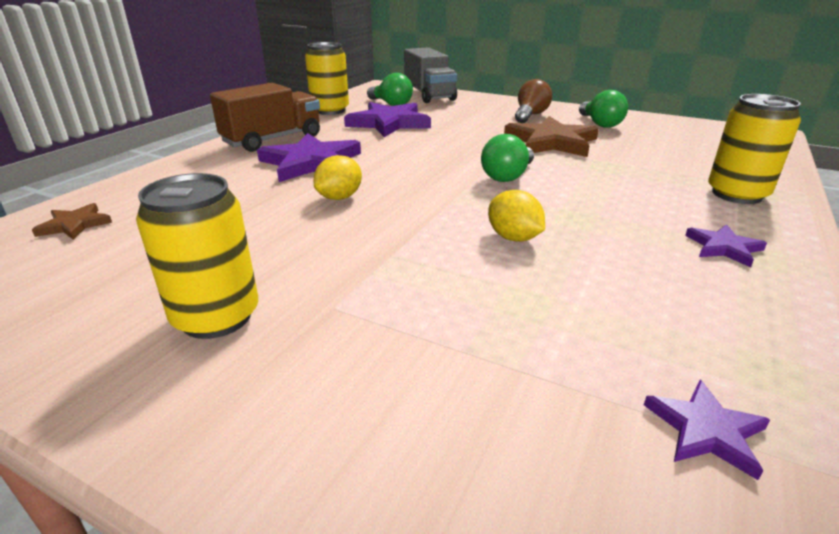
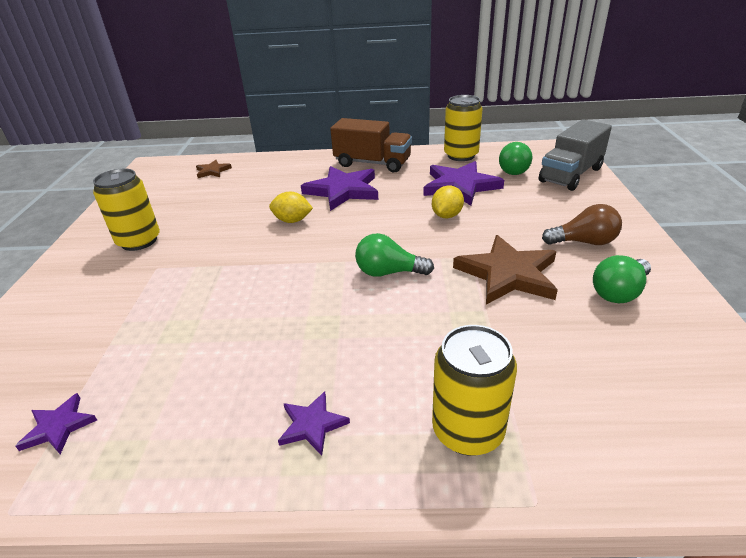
camera: 65 degrees right, 5 degrees up
yellow lemon [488,190,545,242] -> yellow lemon moved to [432,185,464,218]

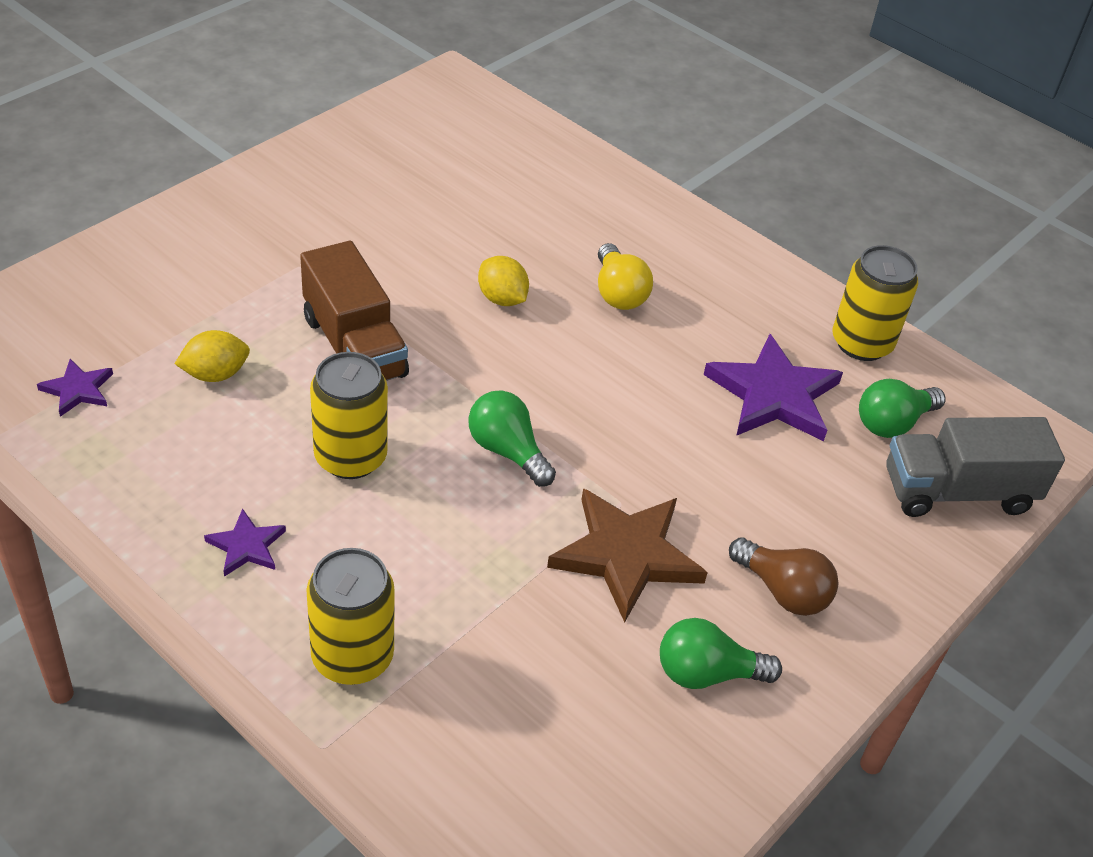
camera: 35 degrees right, 10 degrees up
yellow can [93,168,160,251] -> yellow can moved to [310,352,388,479]
brown star [196,160,232,178] -> none
purple star [301,166,378,211] -> yellow light bulb [598,243,653,310]
brown truck [330,118,412,172] -> brown truck moved to [300,241,409,381]
yellow lemon [432,185,464,218] -> yellow lemon moved to [175,330,250,382]

